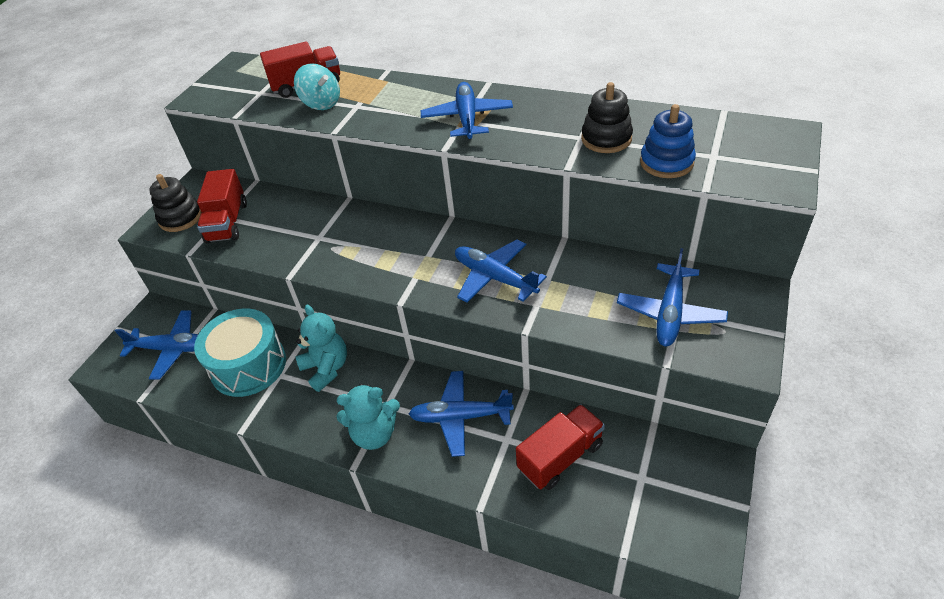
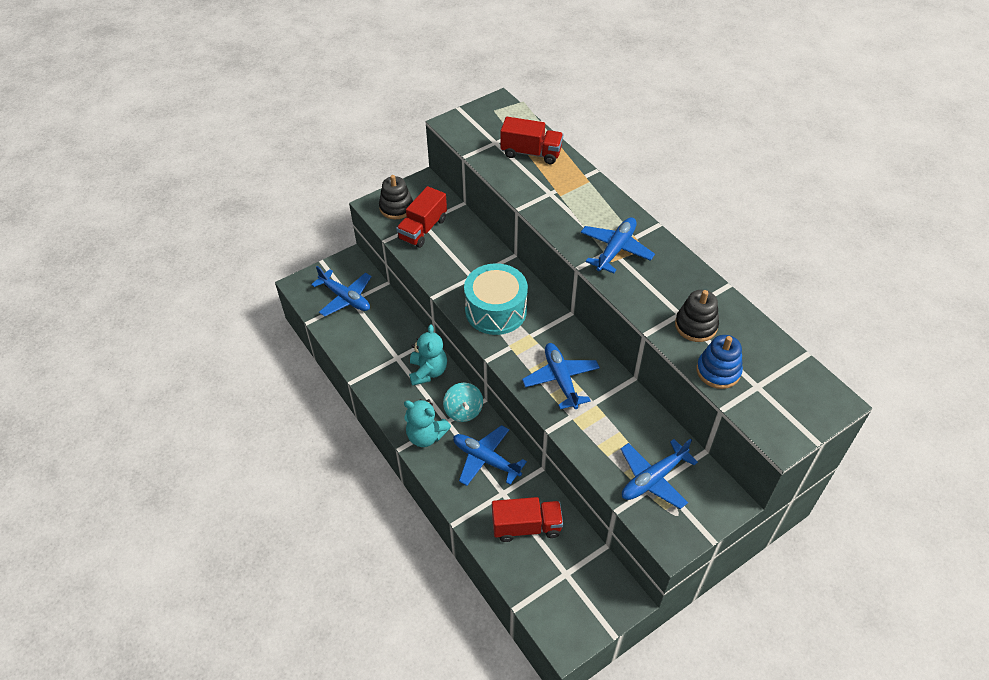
camera: 30 degrees right, 5 degrees up
turquoise drum [194,309,286,397] -> turquoise drum moved to [464,263,528,335]
turquoise spinning top [294,63,340,110] -> turquoise spinning top moved to [443,383,483,422]

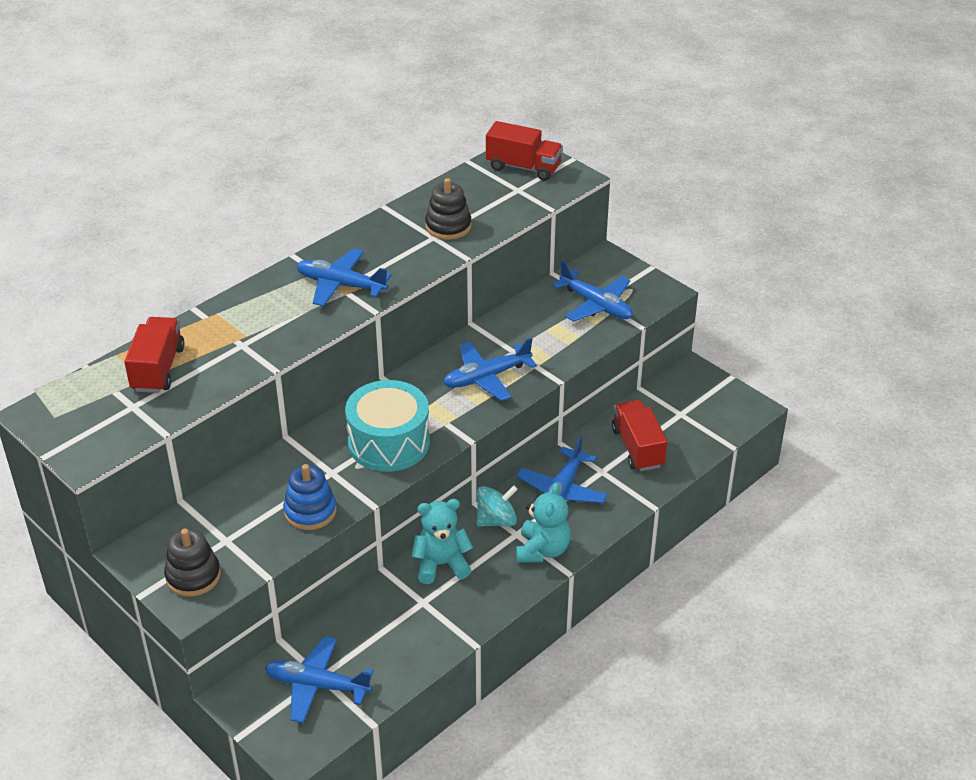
camera: 100 degrees left, 10 degrees down
blue plane [311,266,372,317] -> blue plane turned 105 degrees counterclockwise [264,636,373,723]
red truck [396,186,447,248] -> red truck moved to [486,121,563,181]
blue stacking toy [696,335,743,389] -> blue stacking toy moved to [283,464,336,530]

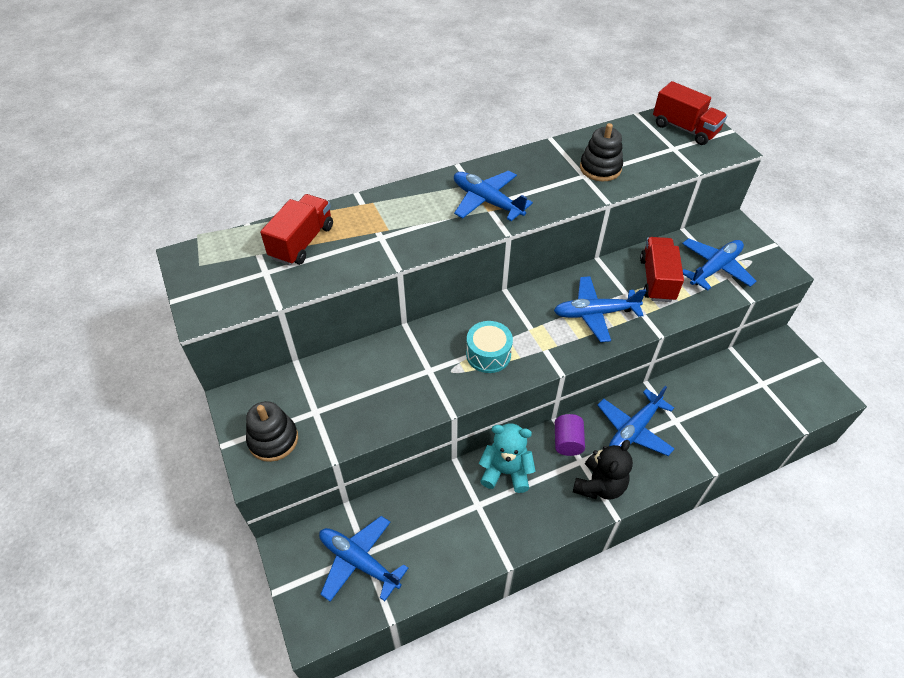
camera: 20 degrees right, 10 degrees up
blue stacking toy [283,464,336,530] -> none
turquoise drum [345,380,430,472] -> turquoise drum [466,321,513,373], size x0.61
turquoise spinning top [477,486,518,527] -> purple cylinder [555,414,585,456]
turquoise teddy bear [516,482,571,563] -> black teddy bear [573,440,633,500]
blue plane [552,261,633,322] -> blue plane turned 105 degrees counterclockwise [682,238,756,291]
red truck [612,400,667,471] -> red truck moved to [640,237,684,302]

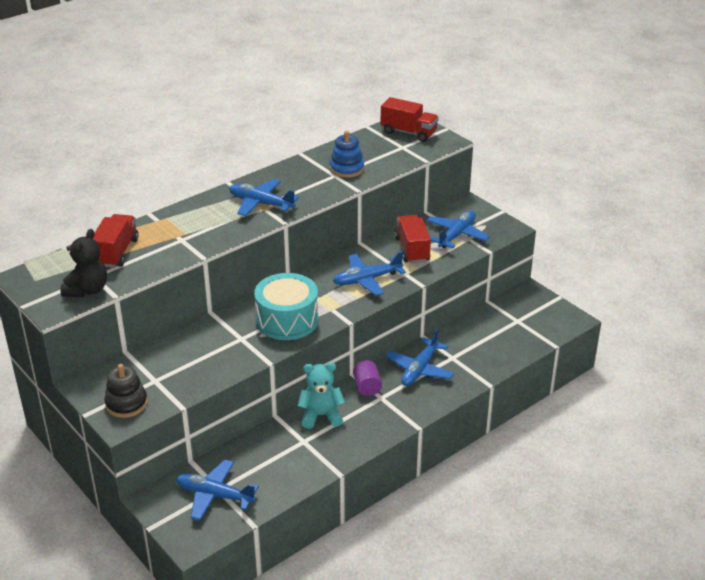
camera: 15 degrees left, 15 degrees down
turquoise drum [466,321,513,373] -> turquoise drum [254,273,318,340], size x1.65
black teddy bear [573,440,633,500] -> black teddy bear moved to [60,229,107,297]
black stacking toy [580,123,623,181] -> blue stacking toy [330,131,364,178]

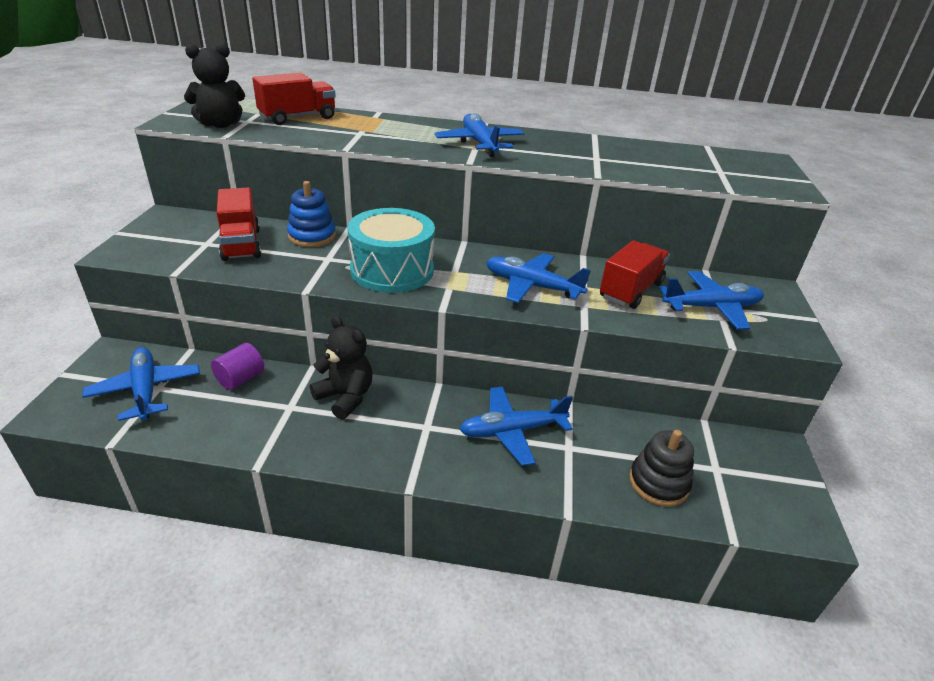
camera: 45 degrees right, 0 degrees up
black stacking toy [104,364,148,418] -> black stacking toy moved to [629,430,694,507]
turquoise teddy bear [298,362,345,429] -> black teddy bear [310,316,372,420]
blue stacking toy [330,131,364,178] -> blue stacking toy moved to [287,181,336,247]
purple cylinder [353,360,382,396] -> purple cylinder moved to [211,343,264,390]
red truck [380,97,439,142] -> red truck moved to [217,187,261,261]

